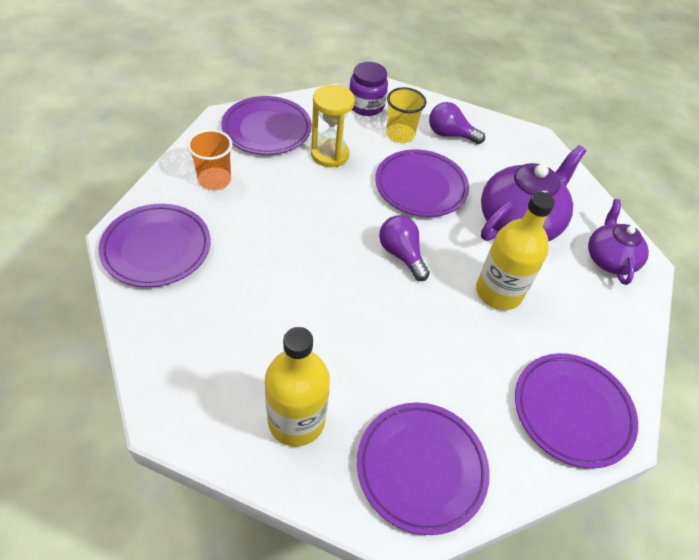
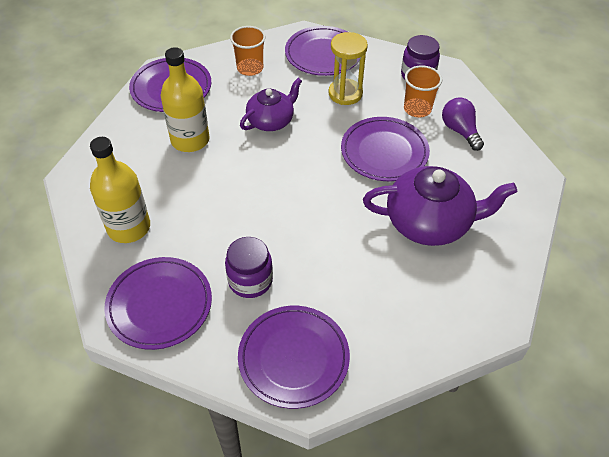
camera: 50 degrees right, 0 degrees up
purple light bulb [379,215,430,281] -> none
yellow cup [386,87,426,143] -> orange cup [404,65,442,117]
yellow bottle [476,192,555,310] -> yellow bottle moved to [161,47,210,152]
purple teapot [588,199,649,285] -> purple teapot moved to [240,78,302,131]
none -> purple jar [225,237,273,298]

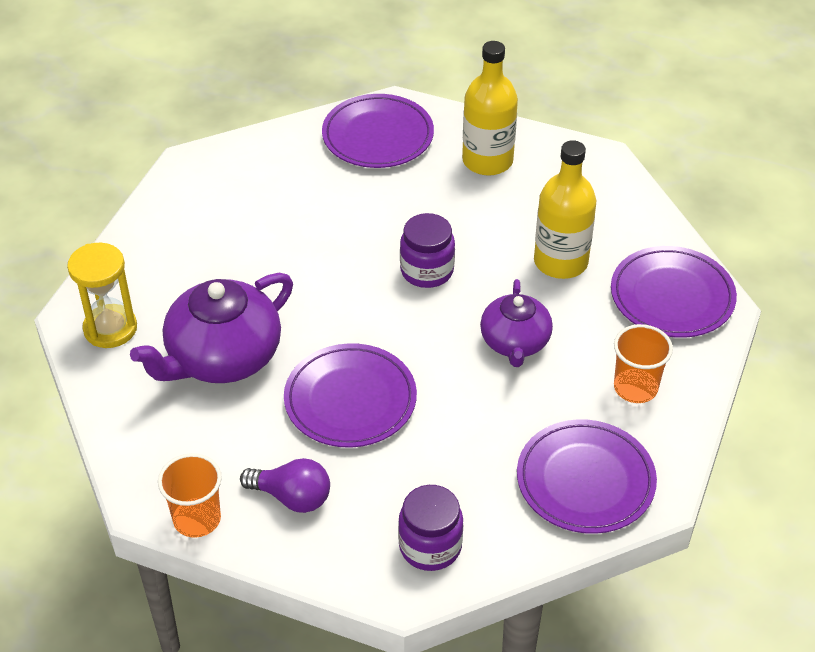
camera: 135 degrees right, 5 degrees down
purple jar [225,237,273,298] -> purple jar moved to [400,213,455,288]
purple plate [238,306,350,409] -> none
yellow hourglass [329,32,368,105] -> yellow hourglass moved to [67,243,137,348]
orange cup [404,65,442,117] -> orange cup moved to [158,453,222,538]

